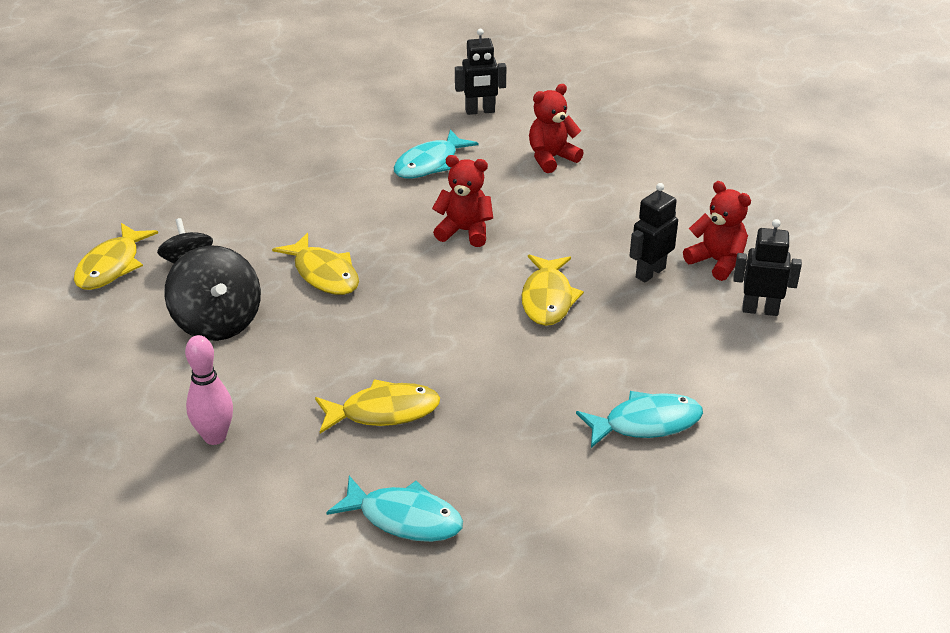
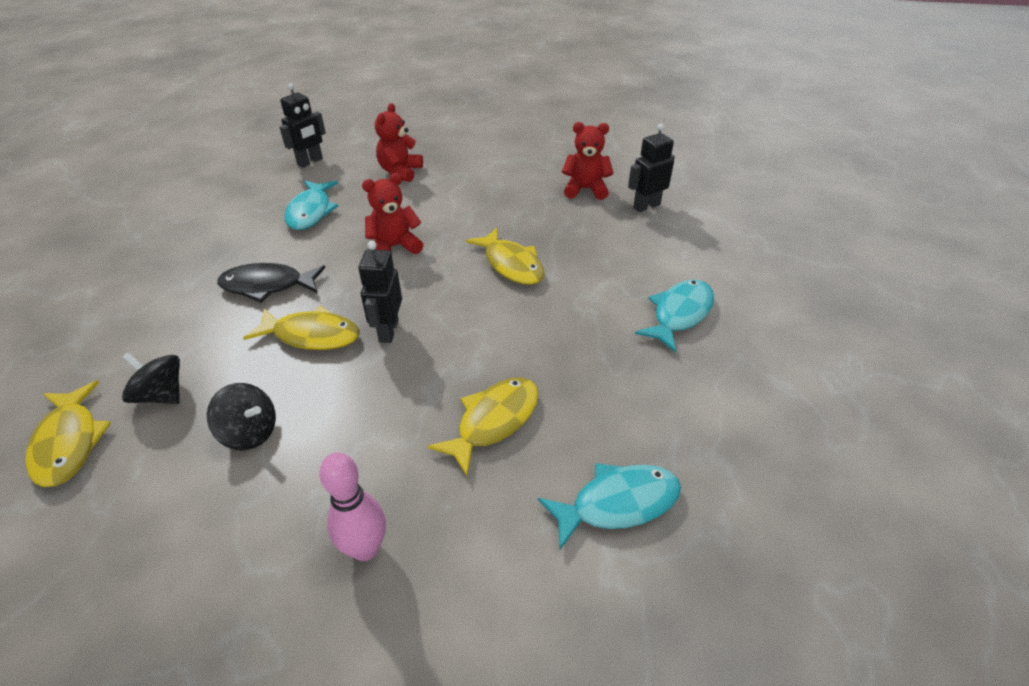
camera: 40 degrees left, 5 degrees up
black spinning top [164,245,261,341] -> black spinning top [207,383,276,451], size x0.62
black robot [630,183,678,283] -> black robot moved to [358,241,402,343]
none -> black fish [217,263,326,302]

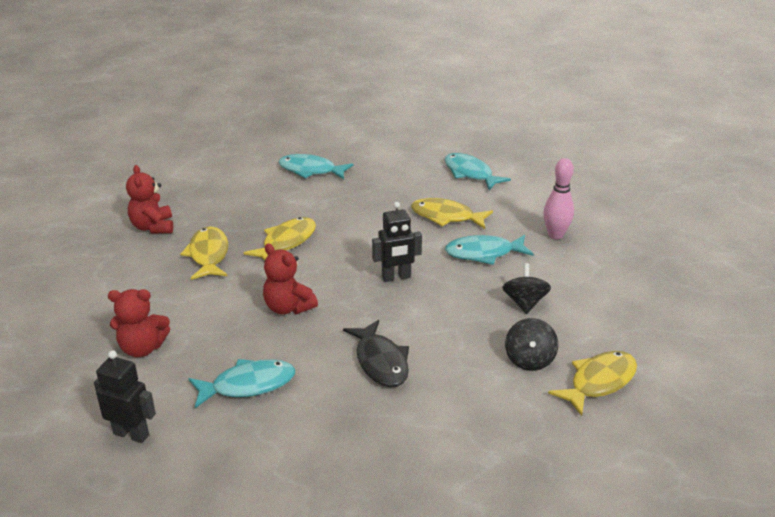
camera: 110 degrees left, 10 degrees down
yellow fish [243,306,360,350] -> yellow fish moved to [180,226,228,280]
black robot [628,124,675,212] -> none
none -> turquoise fish [445,235,534,265]

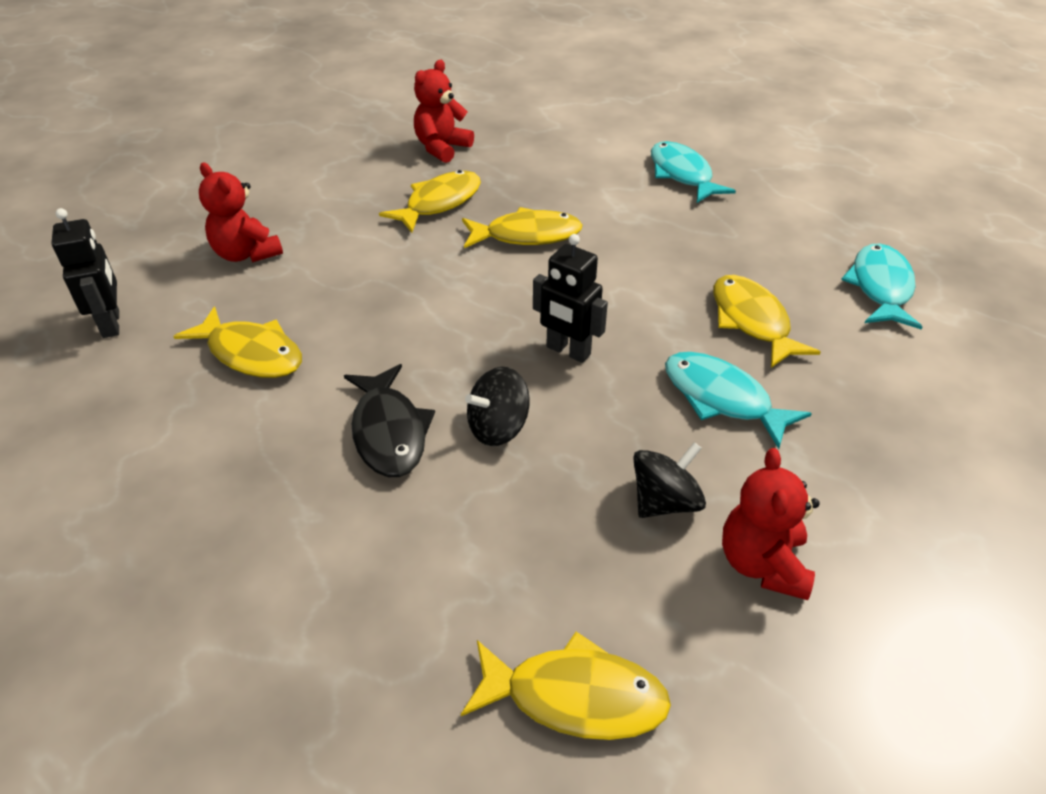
camera: 50 degrees right, 10 degrees up
turquoise fish [188,359,295,408] -> yellow fish [173,306,302,378]
red teddy bear [263,243,318,314] -> red teddy bear moved to [722,448,820,600]
black fish [343,320,409,387] -> black fish turned 45 degrees counterclockwise [344,364,435,477]
black spinning top [505,318,558,371] -> black spinning top moved to [465,367,530,446]
pink bowling pin [543,158,574,239] -> none

